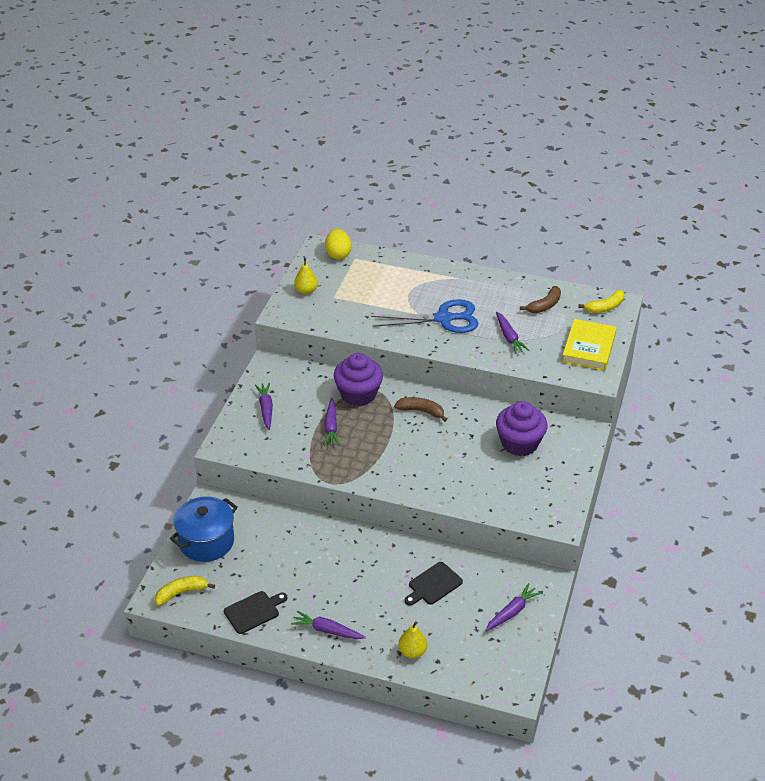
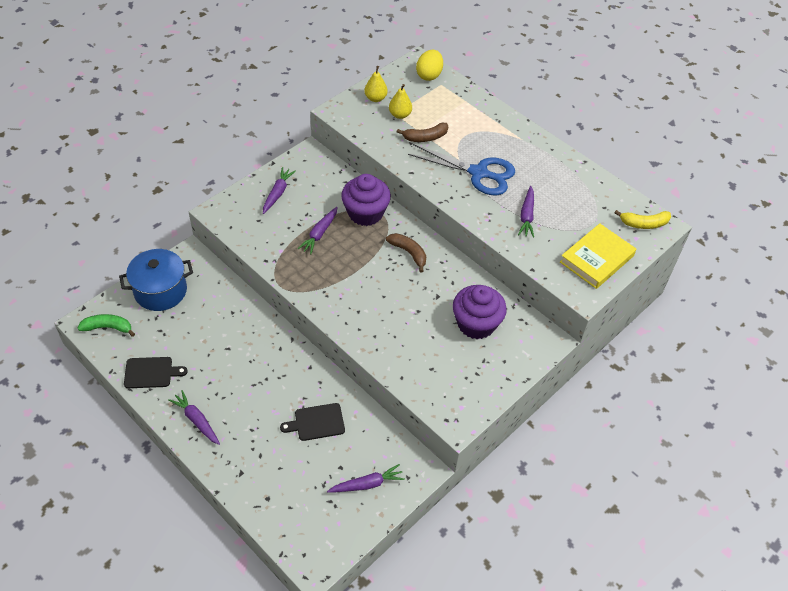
camera: 25 degrees right, 10 degrees up
yellow banana [155,576,215,606] -> green banana [78,314,135,337]
yellow pear [399,621,427,658] -> yellow pear moved to [389,84,412,119]
brown banana [520,286,561,313] -> brown banana moved to [397,123,448,142]

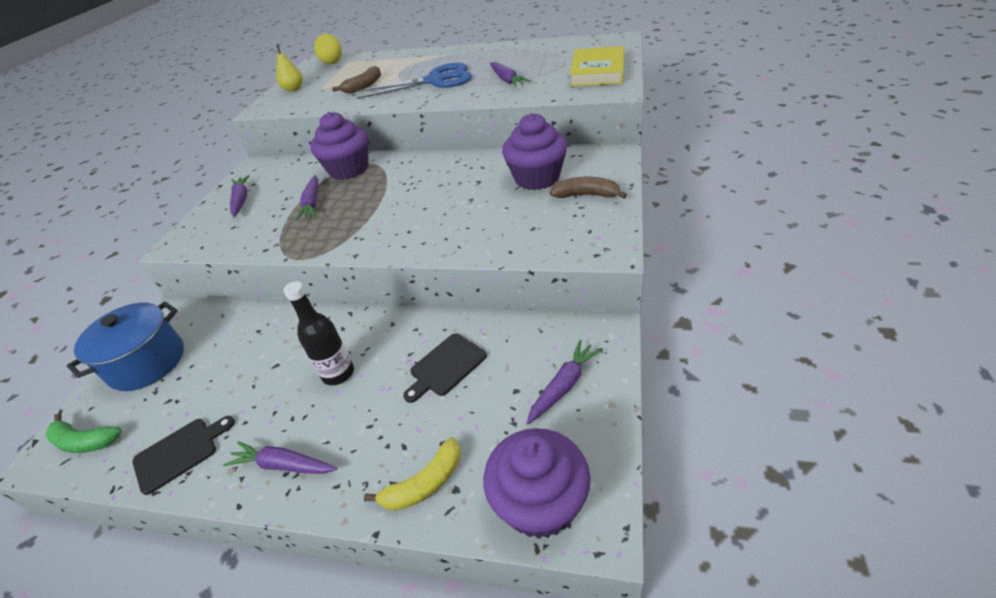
camera: 25 degrees left, 10 degrees down
green banana [78,314,135,337] -> green banana turned 135 degrees counterclockwise [45,413,122,453]
brown banana [386,233,426,272] -> brown banana moved to [550,177,627,199]
yellow pear [389,84,412,119] -> none
yellow banana [614,210,671,229] -> yellow banana moved to [364,437,460,511]
none -> black bottle [283,281,354,385]
none -> purple cupcake [483,428,591,539]

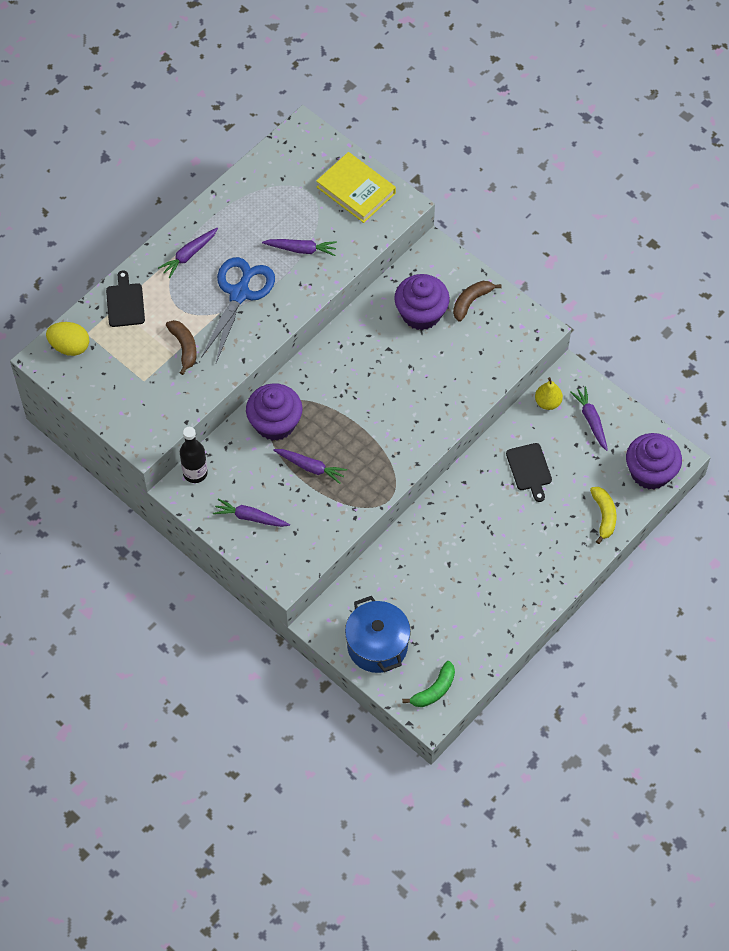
camera: 65 degrees left, 20 degrees up
black cutting board [132,416,235,495] -> black cutting board moved to [106,270,145,327]
purple carrot [223,441,337,474] -> purple carrot moved to [158,228,218,278]
yellow pear [276,45,303,91] -> yellow pear moved to [535,377,563,410]
black bottle [283,281,354,385] -> black bottle moved to [180,427,208,483]

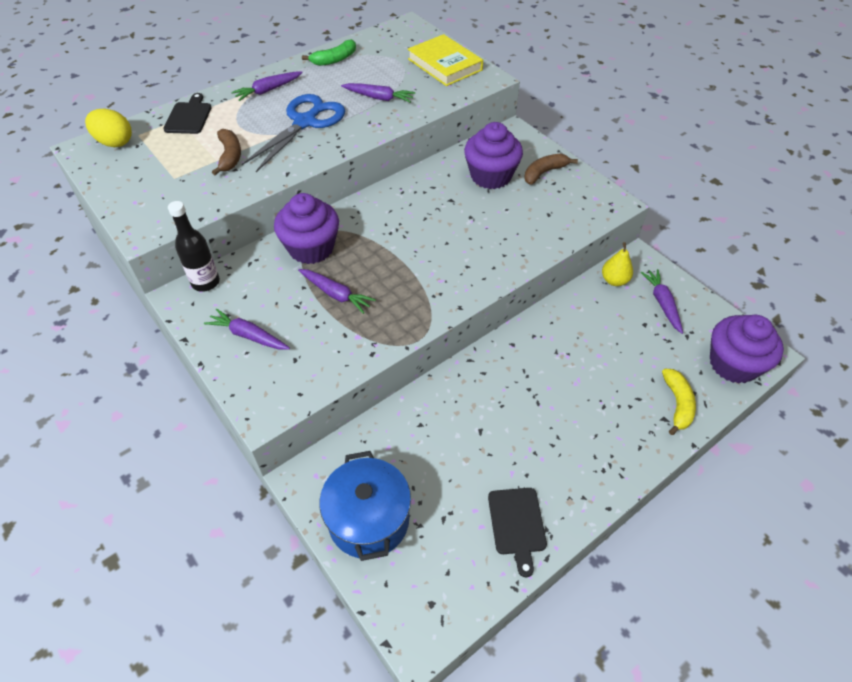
camera: 10 degrees right, 10 degrees down
green banana [402,661,455,707] -> green banana moved to [302,39,356,66]
black cutting board [506,443,552,502] -> black cutting board moved to [488,488,547,577]

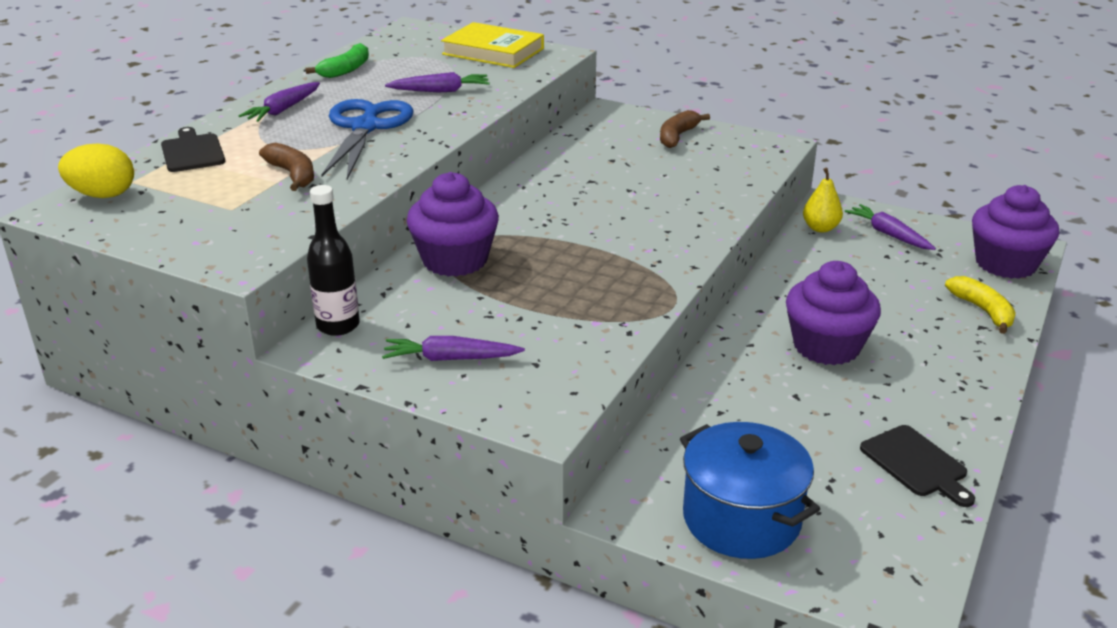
camera: 25 degrees left, 20 degrees down
purple carrot [298,269,376,314] -> none
purple cupcake [464,122,523,189] -> purple cupcake moved to [786,261,881,365]

